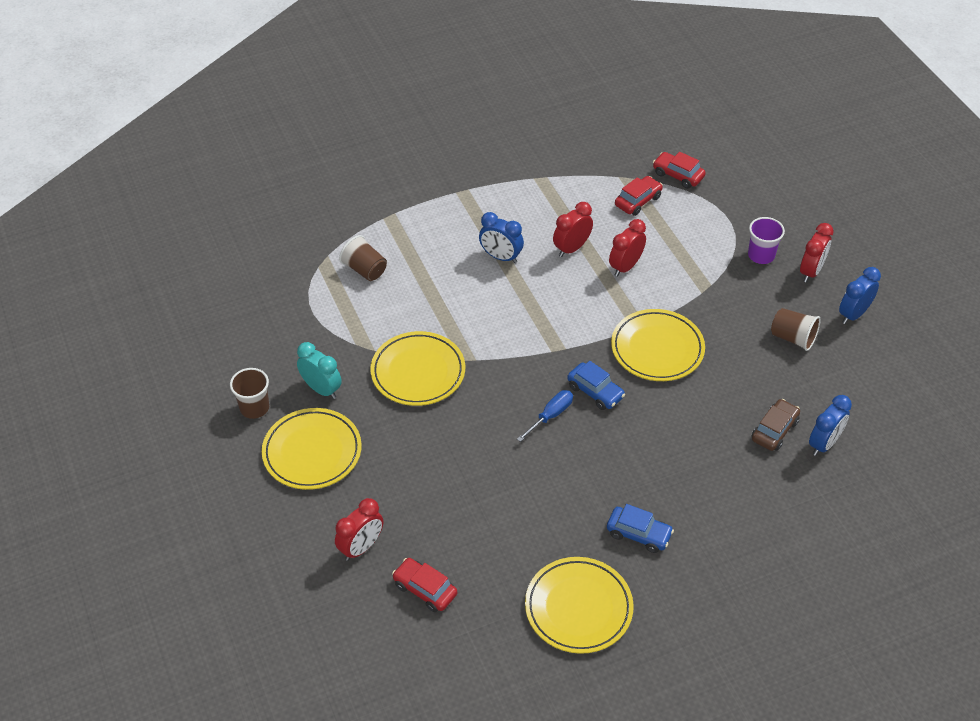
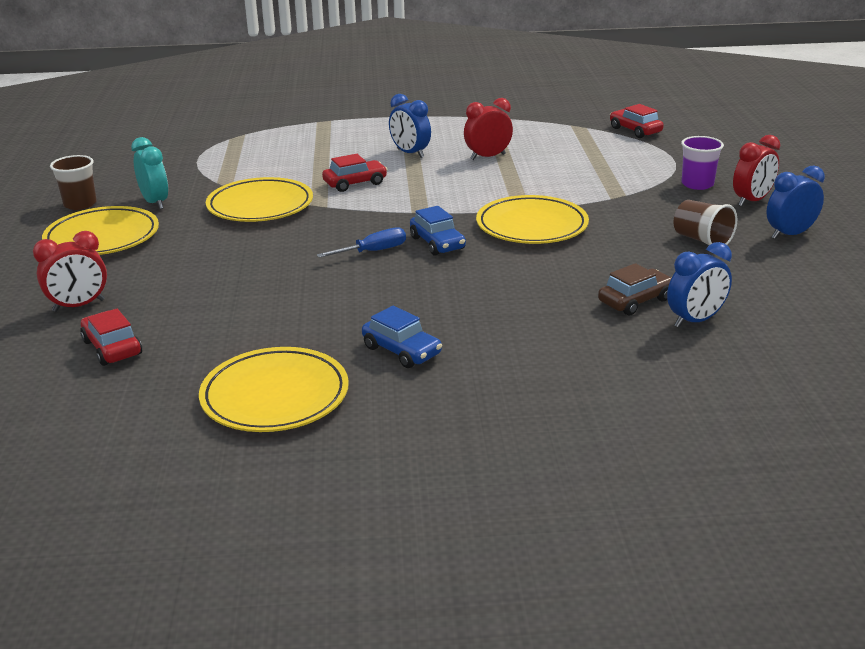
camera: 20 degrees right, 20 degrees down
brown cup [339,235,387,281] -> none
red clock [609,219,646,277] -> none
red car [615,176,663,216] -> red car moved to [322,154,388,192]

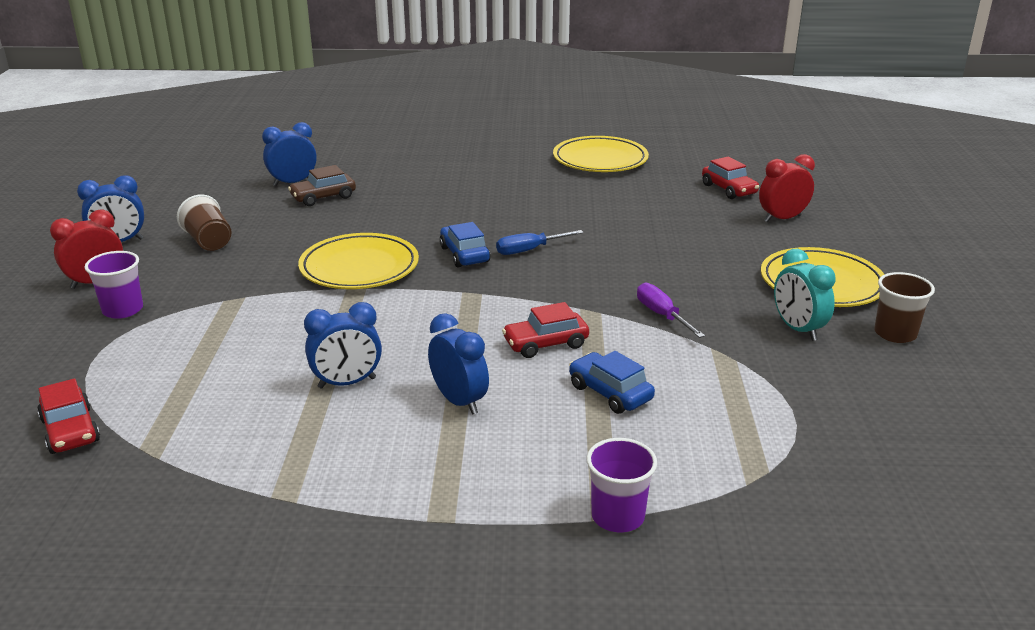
camera: 175 degrees left, 0 degrees up
yellow plate [206,177,313,222] -> purple screwdriver [637,283,705,338]
blue car [362,306,442,368] -> blue car moved to [569,351,655,414]
red clock [464,98,513,160] -> blue clock [304,302,382,389]
none -> purple cup [586,438,657,532]

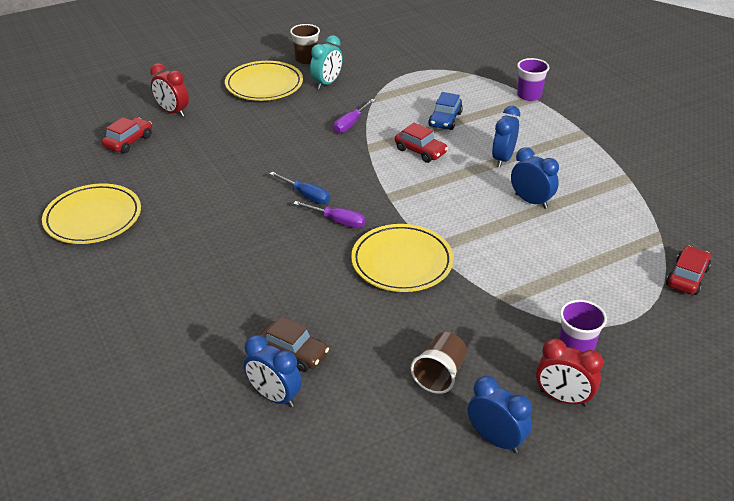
camera: 120 degrees left, 10 degrees up
blue car [439,222,490,267] -> purple screwdriver [293,201,365,228]

